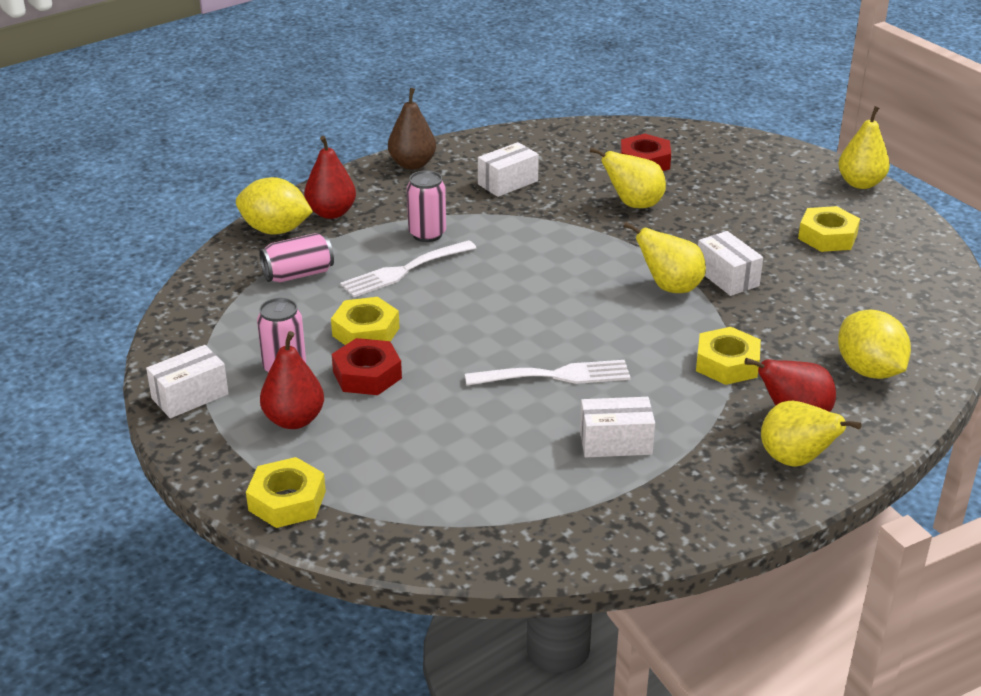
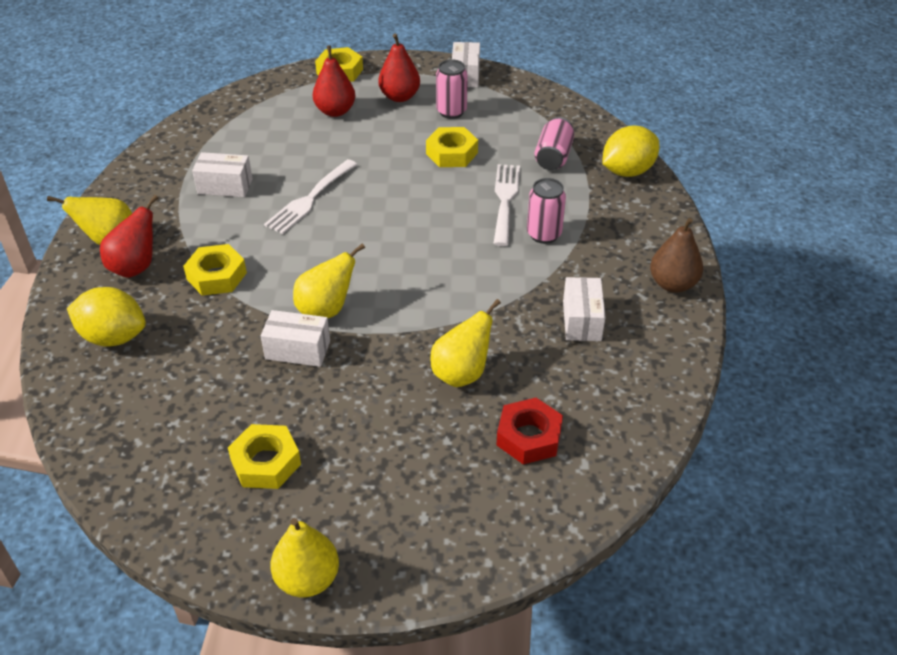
camera: 130 degrees right, 10 degrees up
red pear [304,136,356,219] -> red pear moved to [313,45,355,117]
red nut [332,338,402,395] -> none
white box [580,397,655,457] -> white box turned 60 degrees clockwise [192,152,253,197]

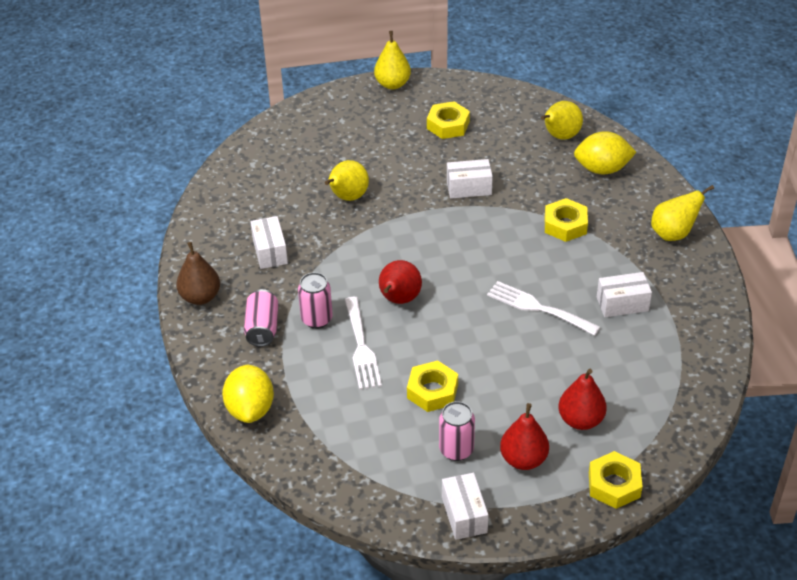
camera: 165 degrees right, 0 degrees up
red pear [100,195,159,278] -> red pear moved to [379,260,422,304]
white fork [264,159,357,234] -> white fork turned 75 degrees counterclockwise [487,281,600,336]
yellow pear [293,243,365,318] -> yellow pear moved to [541,101,583,140]
red nut [496,398,563,465] -> none
pink can [534,117,574,170] -> pink can moved to [244,289,278,347]
yellow lemon [602,126,659,177] -> yellow lemon turned 45 degrees counterclockwise [222,365,274,423]

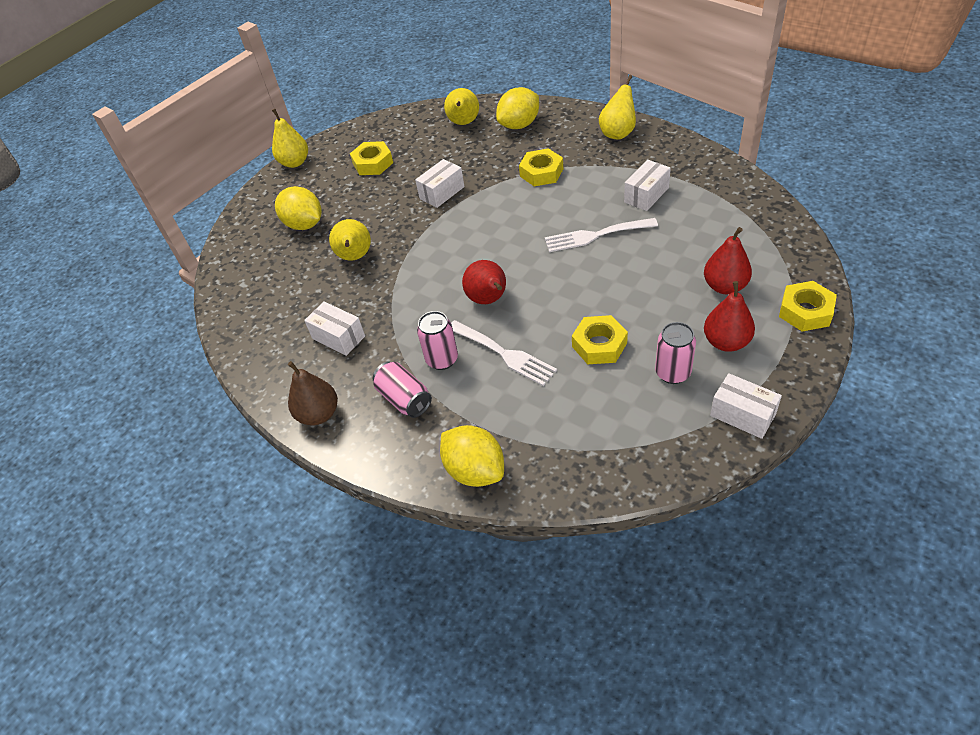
camera: 35 degrees left, 5 degrees up
none -> yellow lemon [275,186,322,230]

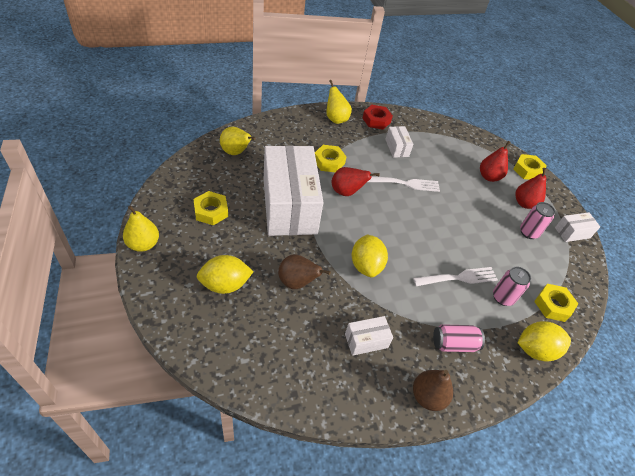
camera: 65 degrees left, 0 degrees up
yellow pear [329,219,371,261] -> brown pear [278,254,331,289]
white box [415,159,464,208] -> white box [264,145,324,236], size x2.41
pink can [417,311,458,370] -> pink can moved to [493,267,531,306]
red pear [462,260,506,304] -> red pear moved to [332,167,380,196]
yellow lemon [496,87,539,129] -> yellow lemon moved to [352,235,388,277]
white fork [545,218,658,252] -> white fork turned 120 degrees counterclockwise [368,176,440,192]
yellow nut [572,315,628,364] -> yellow nut moved to [534,283,578,322]
none -> red nut [363,105,393,129]

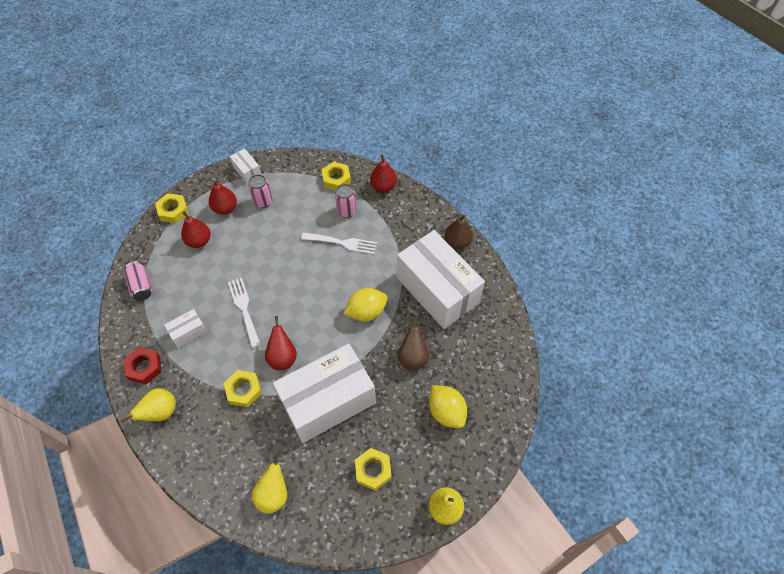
camera: 105 degrees left, 10 degrees up
white box [345,316,393,356] -> white box [397,230,485,329], size x2.41
white fork [413,267,498,286] -> white fork turned 135 degrees clockwise [301,232,377,254]
pink can [433,324,485,352] -> pink can moved to [124,262,153,301]
yellow lemon [518,321,571,362] -> red pear [370,155,397,192]

